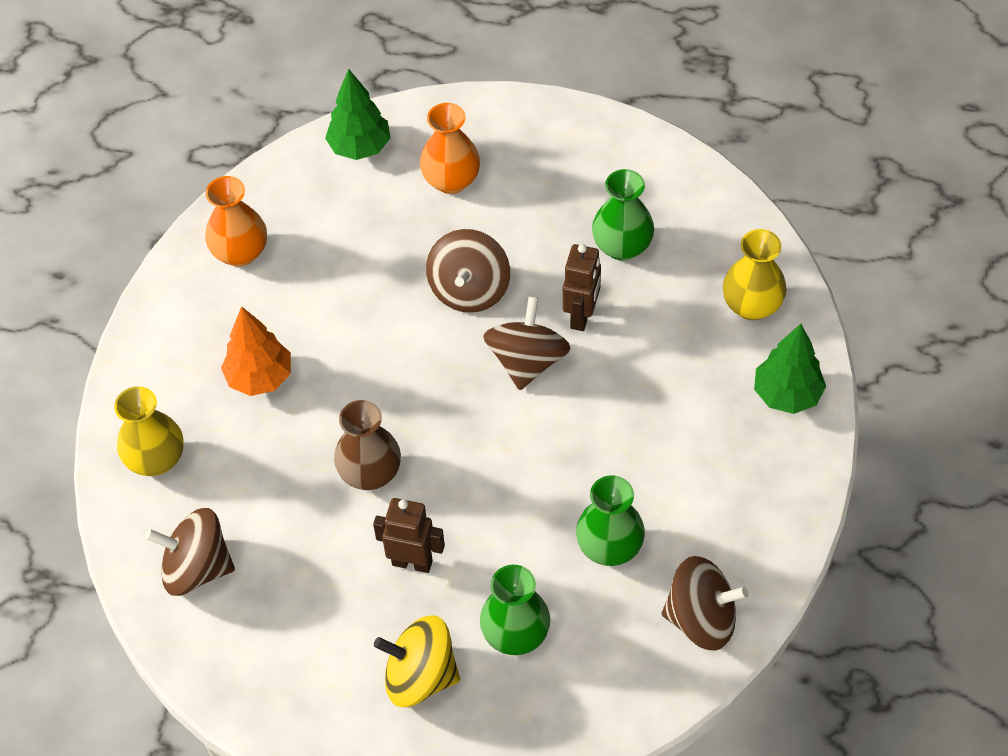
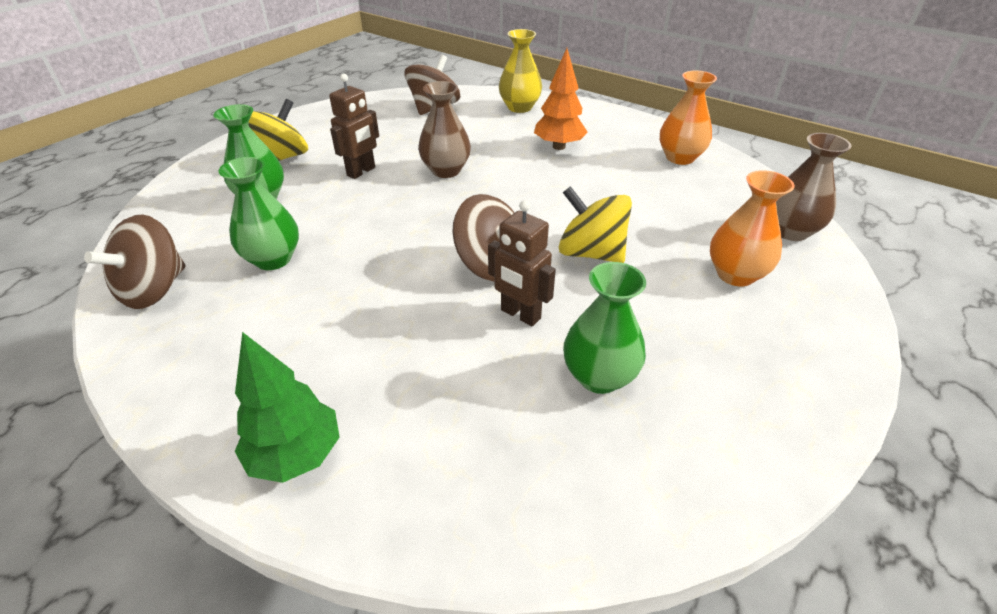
camera: 110 degrees right, 15 degrees down
green tree [325,69,390,160] -> brown vase [776,133,851,241]
brown spinning top [426,229,510,313] -> yellow spinning top [559,186,632,263]
yellow vase [723,229,787,320] -> none

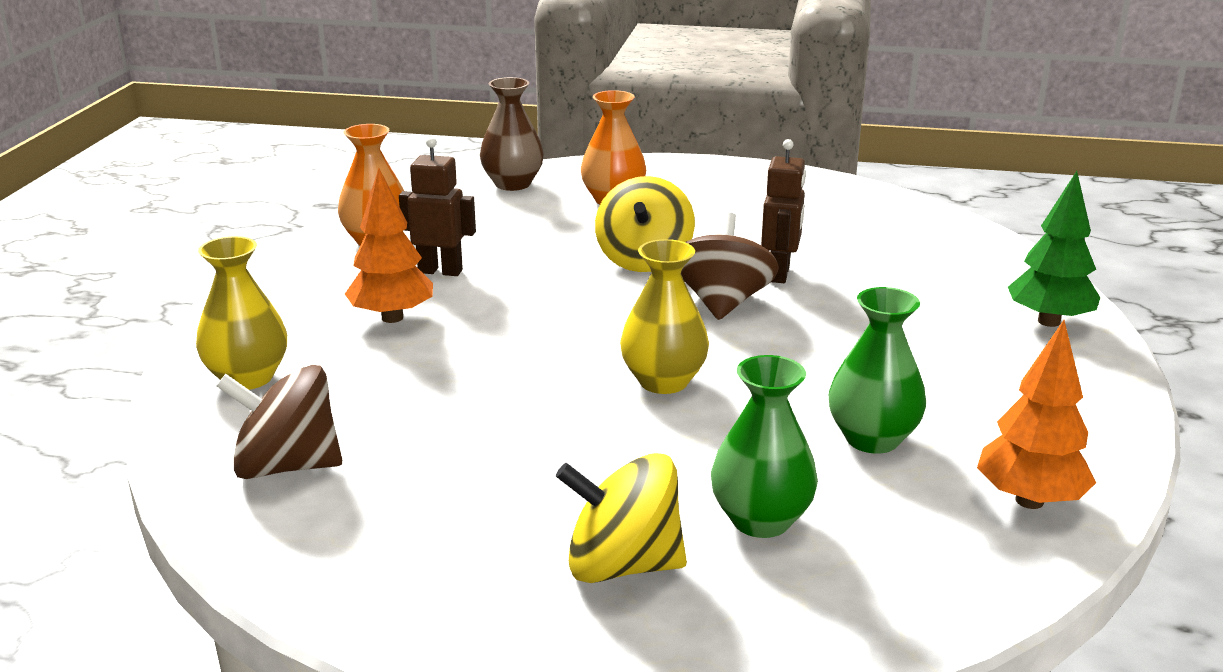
camera: 115 degrees left, 15 degrees down
brown spinning top [84,214,186,309] -> orange tree [977,320,1096,509]
brown robot [329,74,379,179] -> brown robot moved to [399,137,476,276]
brown vase [418,81,471,178] -> none
green vase [563,262,646,394] -> none
none -> yellow vase [620,239,709,394]

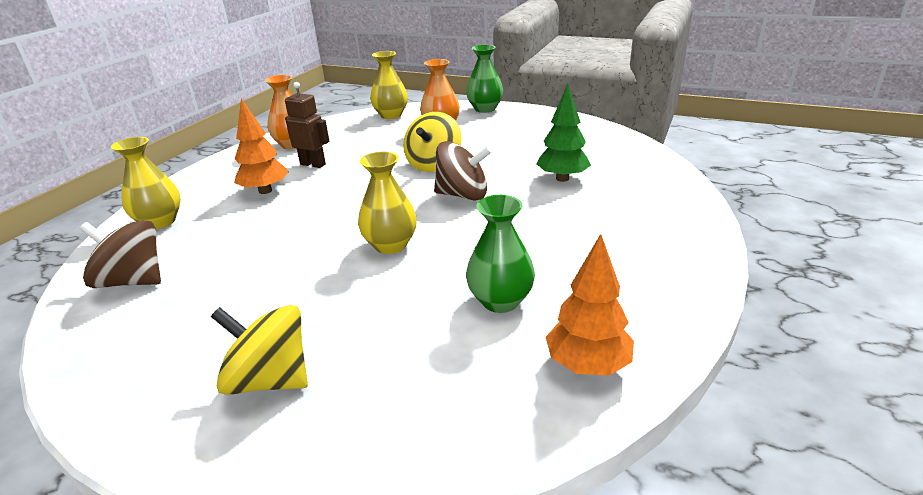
camera: 15 degrees right, 5 degrees up
brown vase [480,77,544,191] -> yellow vase [370,51,408,119]
brown spinning top [681,212,779,320] -> brown spinning top turned 75 degrees clockwise [434,141,492,201]
green vase [711,355,818,538] -> green vase moved to [466,45,503,113]
brown robot [761,139,806,283] -> none
green tree [1008,171,1100,327] -> green tree moved to [536,84,591,182]

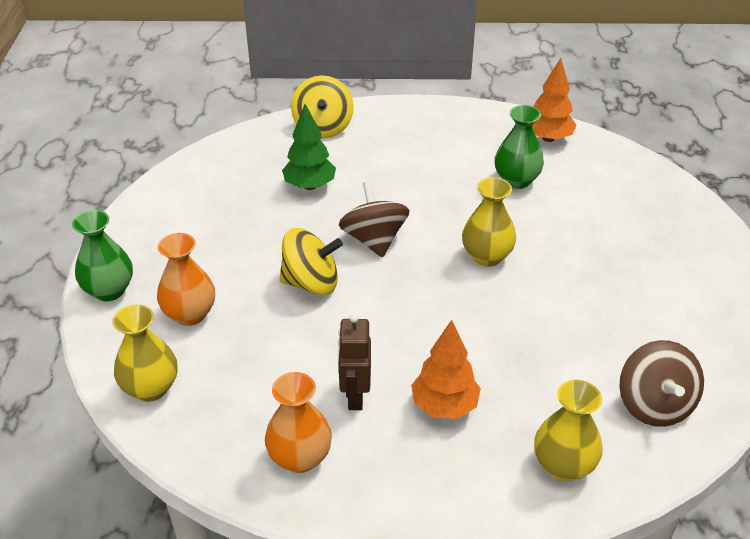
camera: 115 degrees left, 10 degrees up
yellow spinning top [211,305,308,395] -> yellow spinning top moved to [291,75,354,139]

